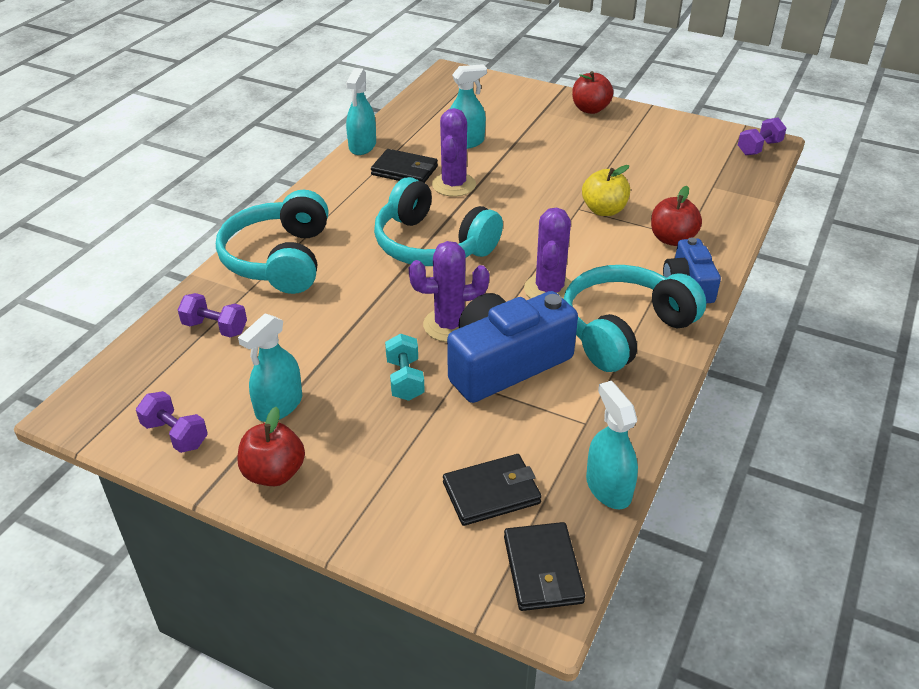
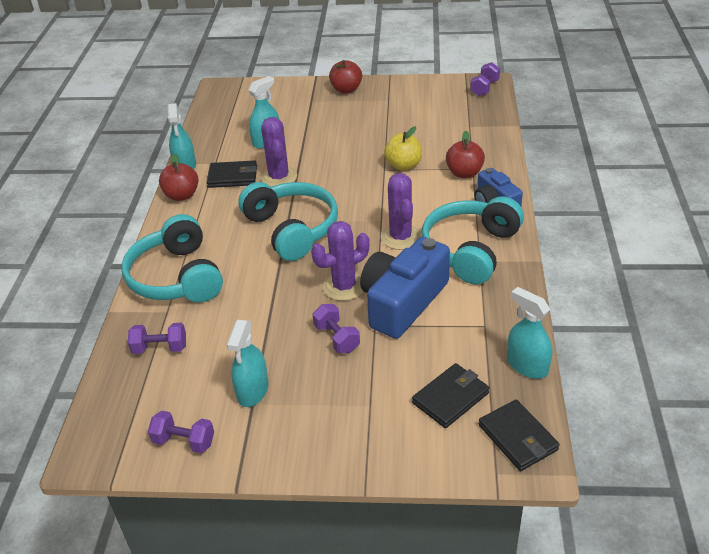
camera: 20 degrees left, 0 degrees up
red apple [238,407,305,486] -> red apple moved to [159,154,199,201]
turquoise headphones [374,177,503,266] -> turquoise headphones turned 135 degrees counterclockwise [238,182,338,261]
turquoise dumbbell [385,333,425,401] -> purple dumbbell [312,304,360,353]

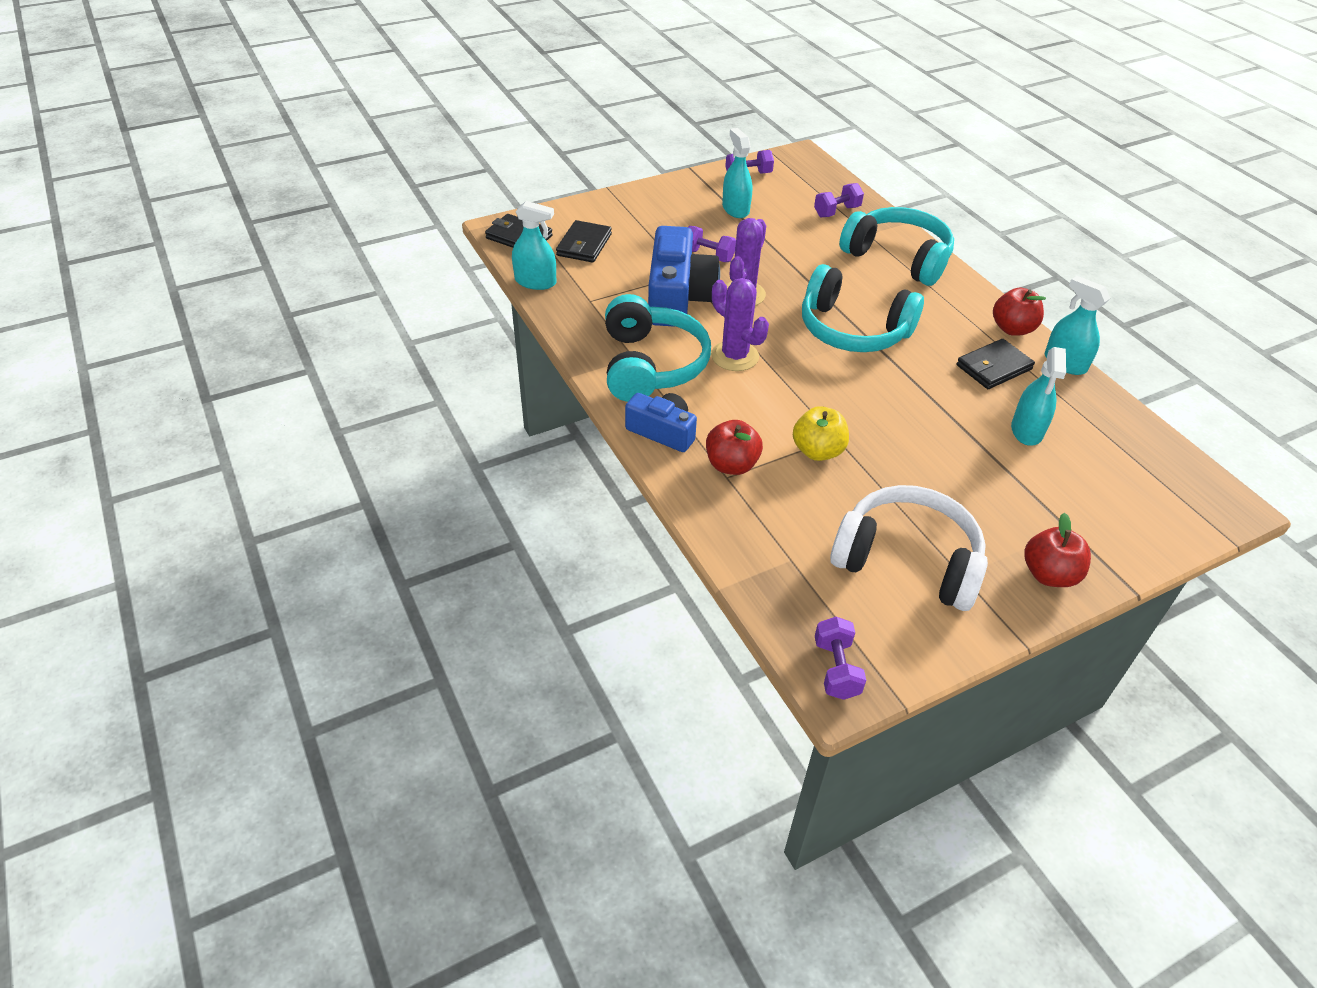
camera: 145 degrees right, 5 degrees up
purple cactus [261,117,297,187] -> none
none -> white headphones [830,485,988,611]

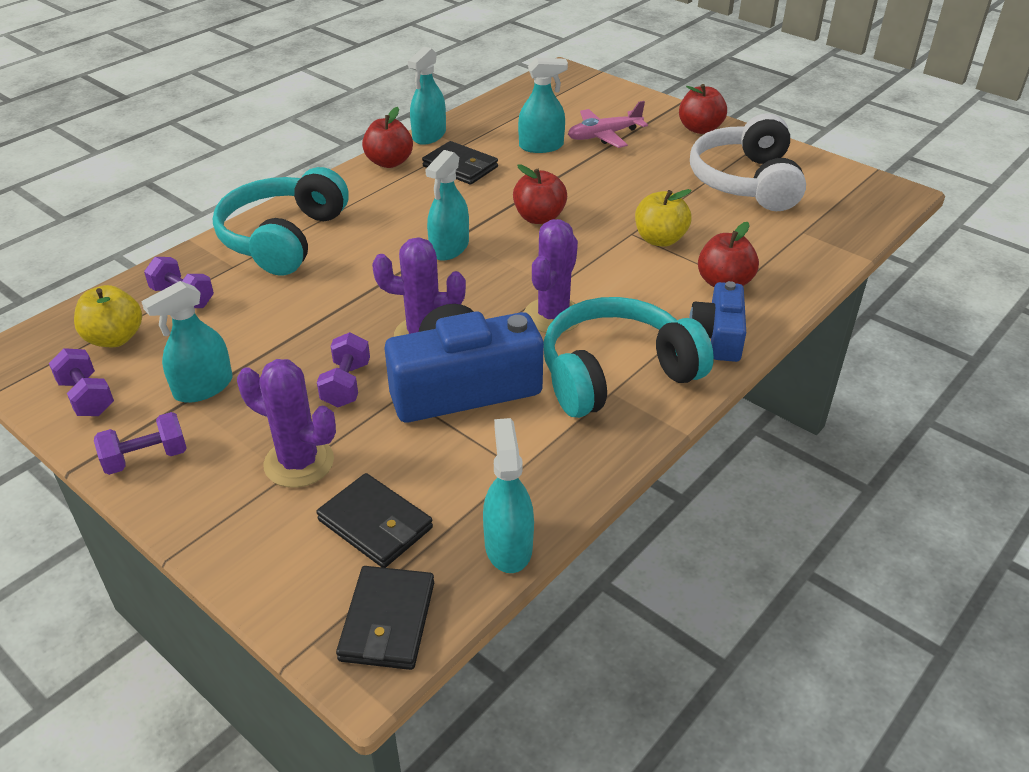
camera: 110 degrees left, 5 degrees down
black wallet [556,220,612,263] -> black wallet turned 45 degrees clockwise [316,473,433,568]
turquoise headphones [802,264,924,352] -> turquoise spray bottle [425,150,469,261]
purple dumbbell [815,617,866,700] -> purple dumbbell moved to [94,412,187,475]
none -> yellow apple [74,285,142,347]
none -> purple cactus [237,359,336,488]
none -> red apple [513,164,567,224]
none -> pink plane [568,101,648,148]

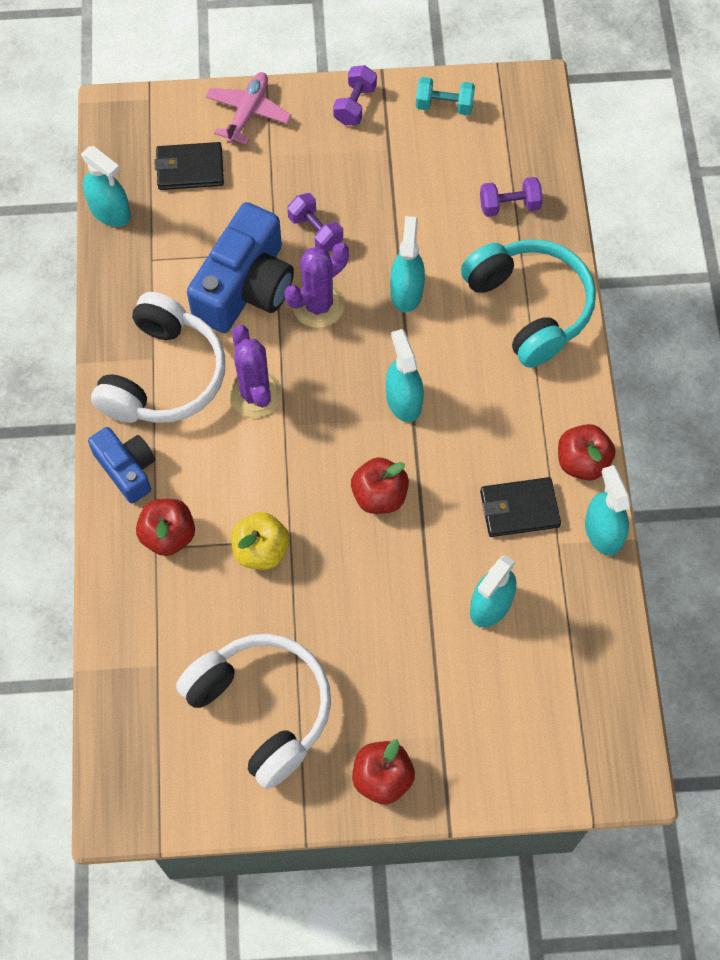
camera: 135 degrees right, 25 degrees up
purple dumbbell [49,348,114,416] -> turquoise dumbbell [416,77,475,115]
yellow apple [74,285,142,347] -> none
turquoise spray bottle [141,281,232,403] -> turquoise spray bottle moved to [390,216,425,312]
purple cactus [237,359,336,488] -> none
black wallet [336,566,434,670] -> none
turquoise headphones [543,297,714,418] -> white headphones [91,292,225,423]
pink plane [568,101,648,148] -> pink plane moved to [205,72,291,145]

